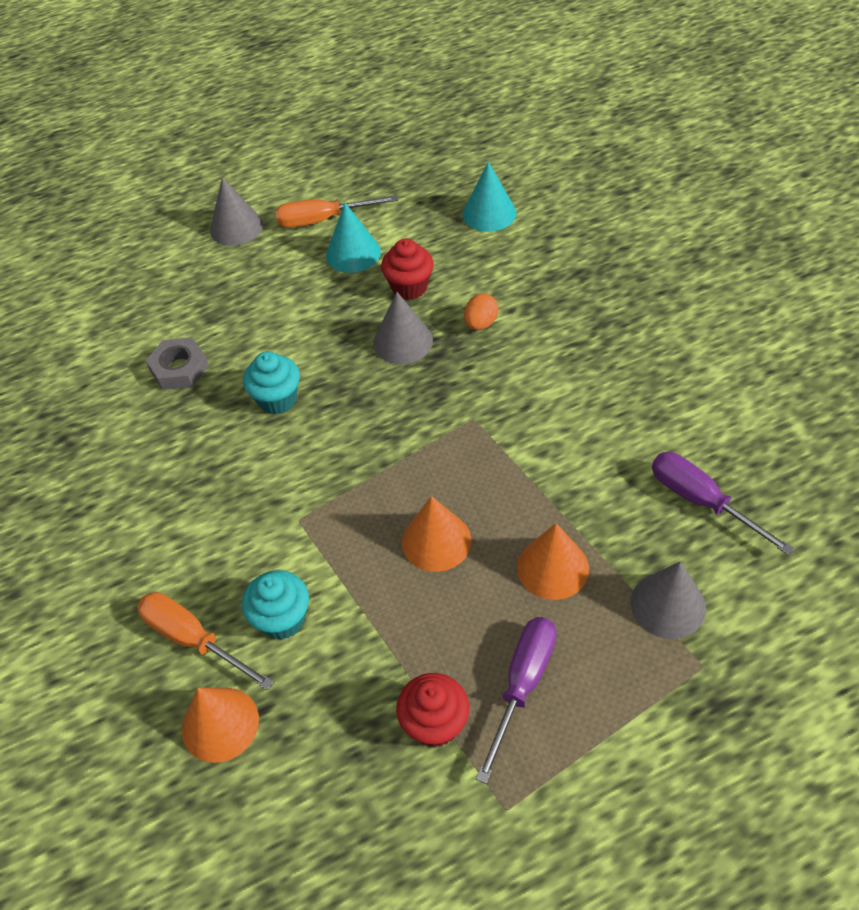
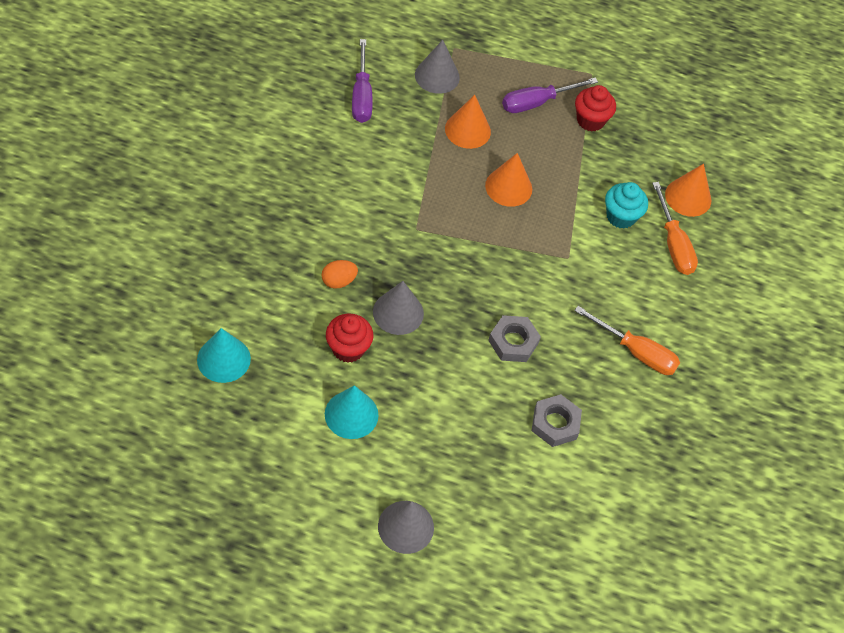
camera: 150 degrees left, 5 degrees up
turquoise cupcake [243,351,300,414] -> grey nut [488,315,541,362]
orange screwdriver [275,195,398,228] -> orange screwdriver moved to [574,306,680,375]

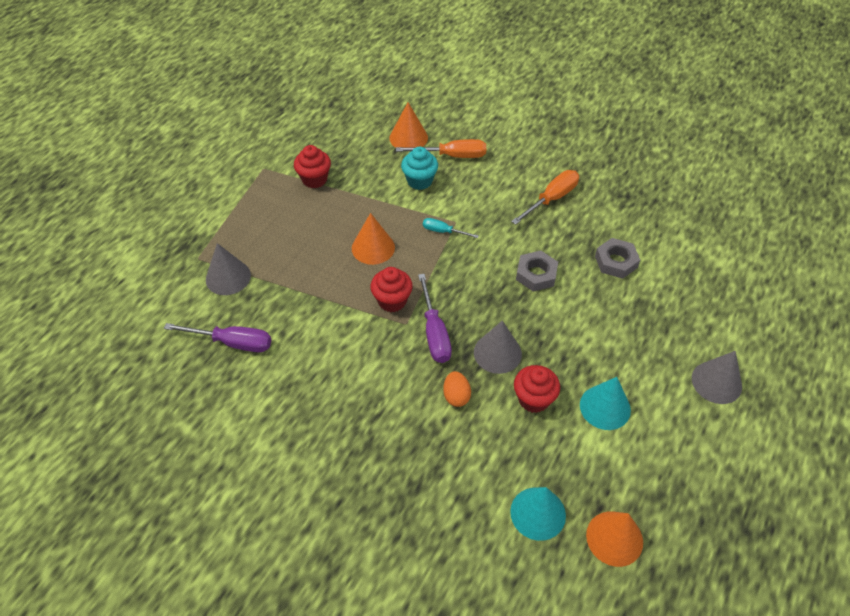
camera: 70 degrees left, 5 degrees down
orange cone [445,95,491,149] -> orange cone moved to [586,512,643,567]
purple screwdriver [502,78,598,113] -> purple screwdriver moved to [418,274,452,363]
none -> red cupcake [370,267,413,312]
none -> turquoise screwdriver [423,218,479,238]

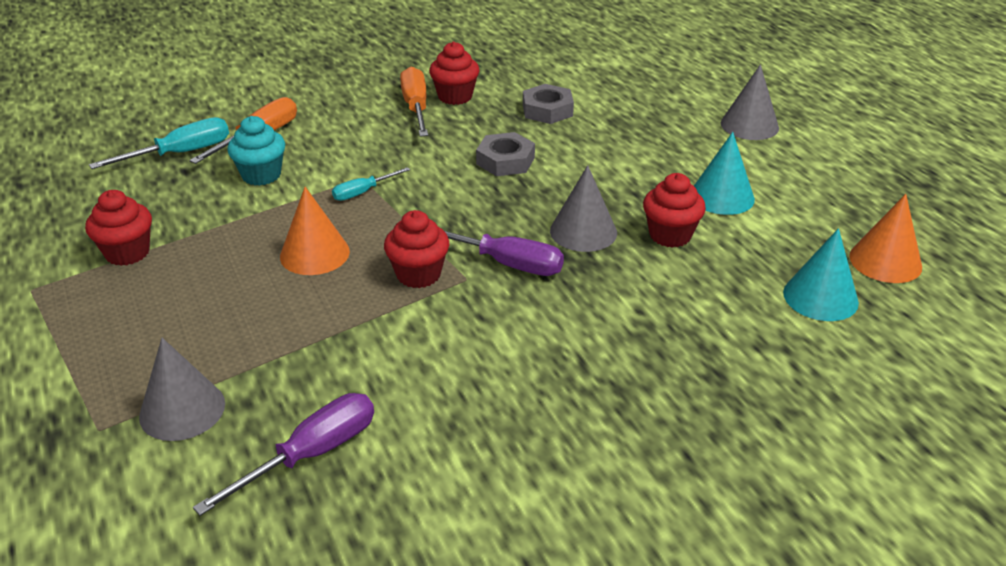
camera: 55 degrees left, 15 degrees down
orange cone [390,102,428,148] -> turquoise screwdriver [89,117,229,169]
orange egg [443,371,471,407] -> none
none -> red cupcake [429,42,480,105]

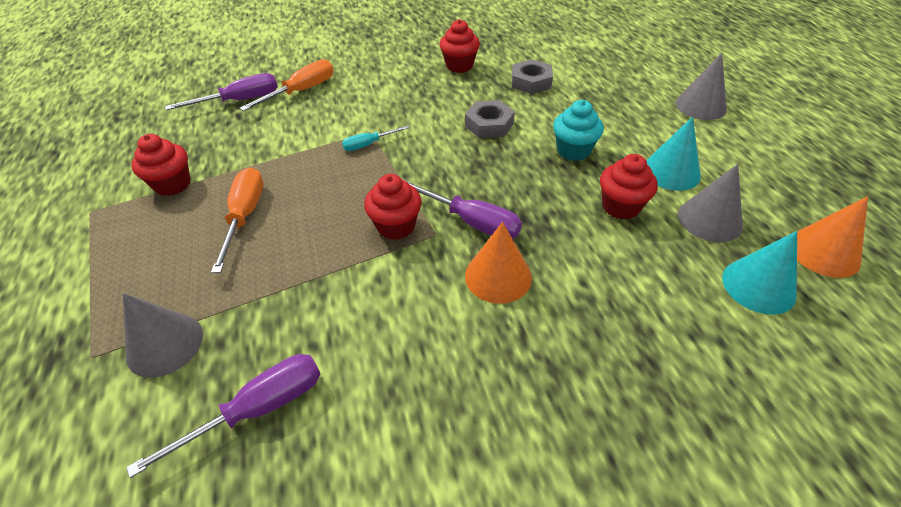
camera: 10 degrees right, 10 degrees up
turquoise screwdriver [89,117,229,169] -> purple screwdriver [165,73,278,110]
turquoise cupcake [227,116,285,186] -> turquoise cupcake moved to [553,100,604,161]
orange cone [280,187,350,275] -> orange cone moved to [465,222,532,304]
orange screwdriver [400,67,428,137] -> orange screwdriver moved to [211,168,264,273]
grey cone [550,165,617,252] -> grey cone moved to [678,164,743,242]

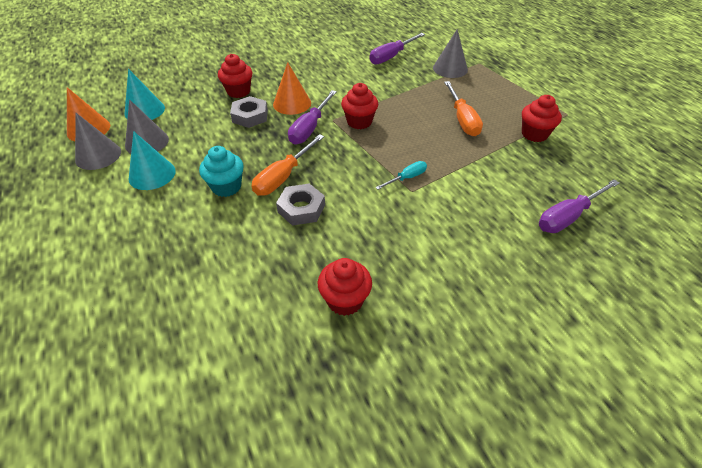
camera: 170 degrees right, 0 degrees up
orange screwdriver [240,59,334,111] -> orange screwdriver moved to [252,134,324,196]
purple screwdriver [402,179,522,239] -> purple screwdriver turned 90 degrees counterclockwise [288,90,337,145]
grey nut [512,59,553,94] -> grey nut moved to [230,96,268,128]
red cupcake [600,154,658,220] -> red cupcake moved to [218,54,252,98]
grey cone [676,53,727,120] -> grey cone moved to [75,113,121,170]

